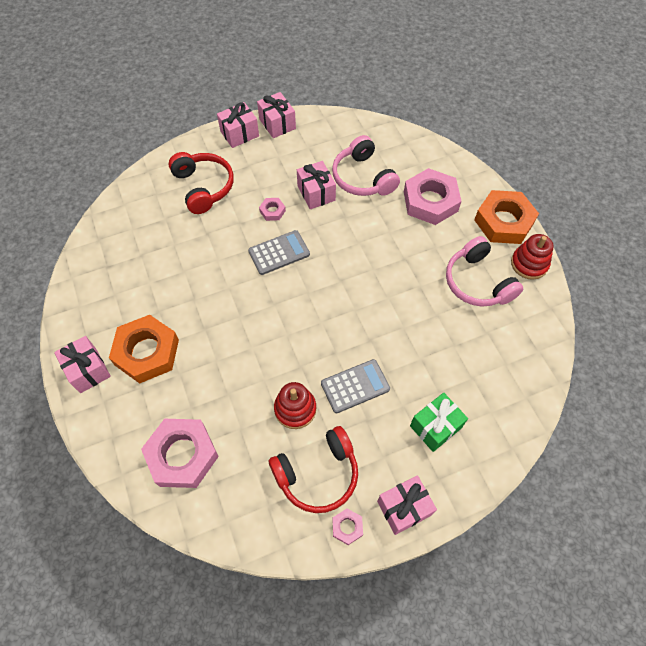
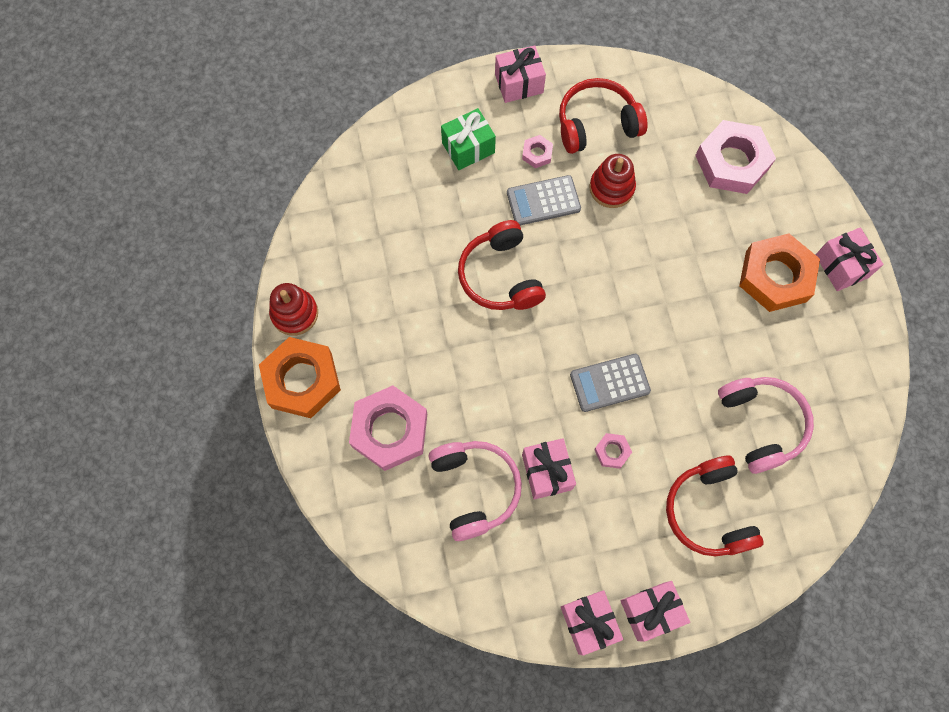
camera: 170 degrees left, 10 degrees up
pink nut [332,509,363,545] -> pink nut moved to [522,135,553,168]
pink headphones [446,236,523,307] -> pink headphones moved to [718,377,814,474]
none -> red headphones [458,220,546,310]

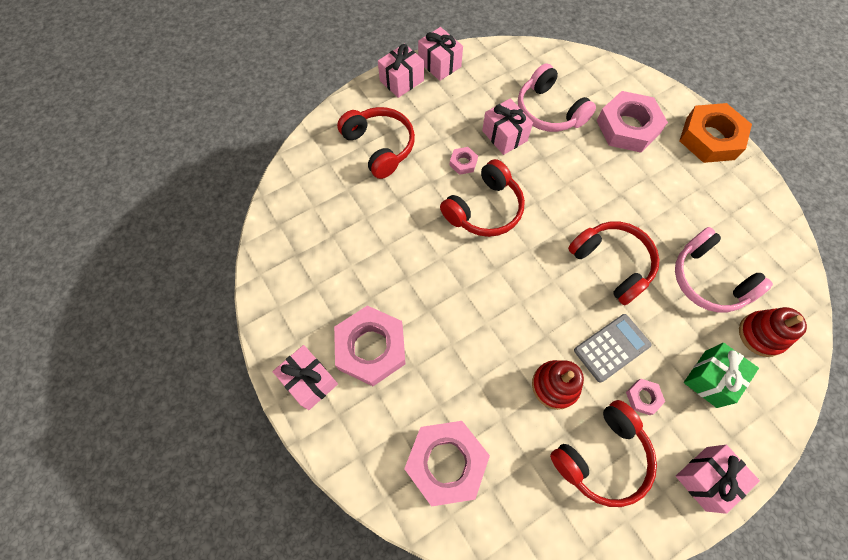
camera: 160 degrees right, 5 degrees down
red stacking toy [269,283,318,336] -> red stacking toy moved to [739,307,807,357]
grey calculator [570,354,651,412] -> red headphones [440,159,525,237]
pink headphones [718,377,814,474] -> pink headphones moved to [675,227,773,312]
orange nut [739,233,820,312] -> pink nut [334,306,406,386]

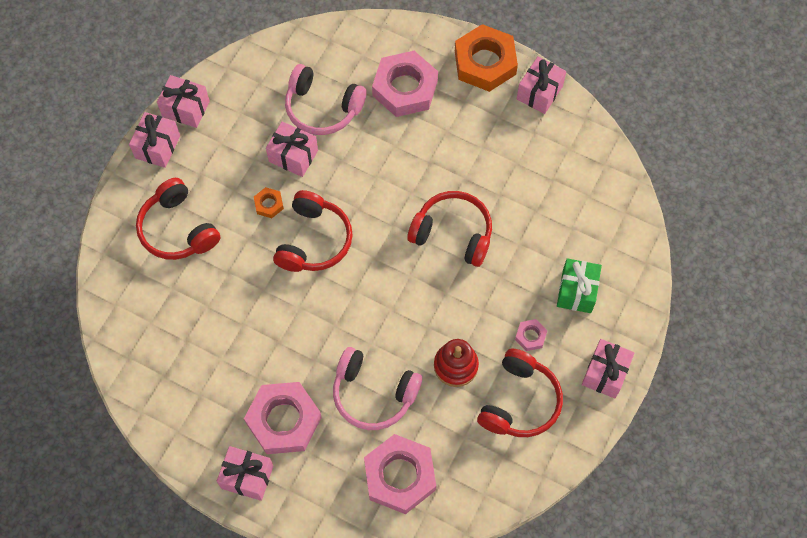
camera: 30 degrees left, 0 degrees up
red headphones [337,107,415,179] -> red headphones turned 150 degrees counterclockwise [136,178,220,260]
pink nut [449,147,478,175] -> orange nut [254,187,284,218]
grey calculator [574,314,651,383] -> none
pink headphones [675,227,773,312] -> pink headphones moved to [333,347,422,430]
red stacking toy [739,307,807,357] -> none
none -> pink gift [517,56,566,114]

